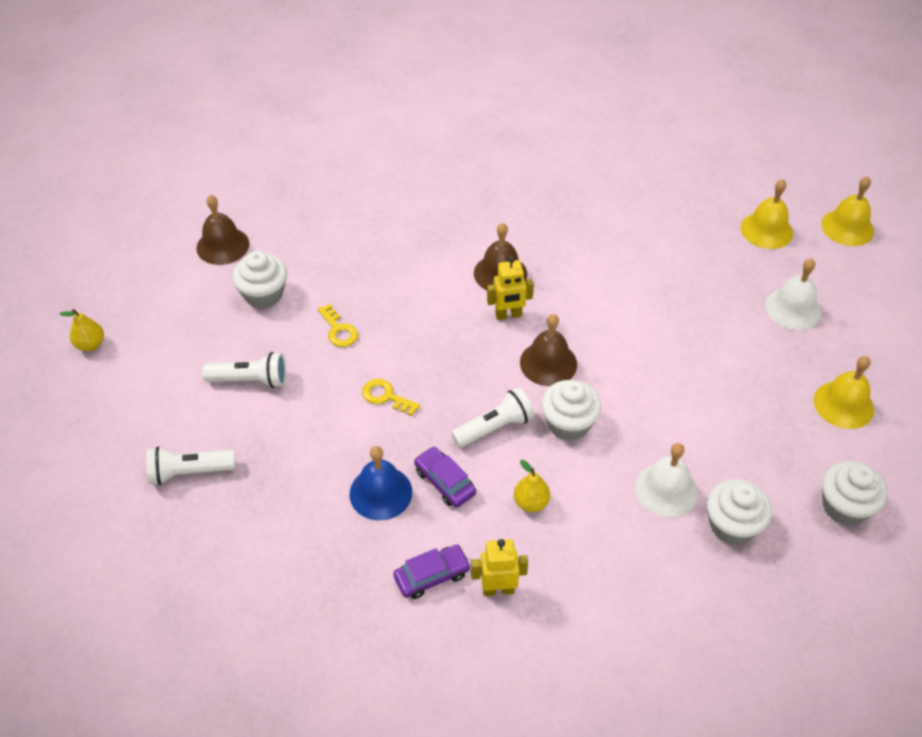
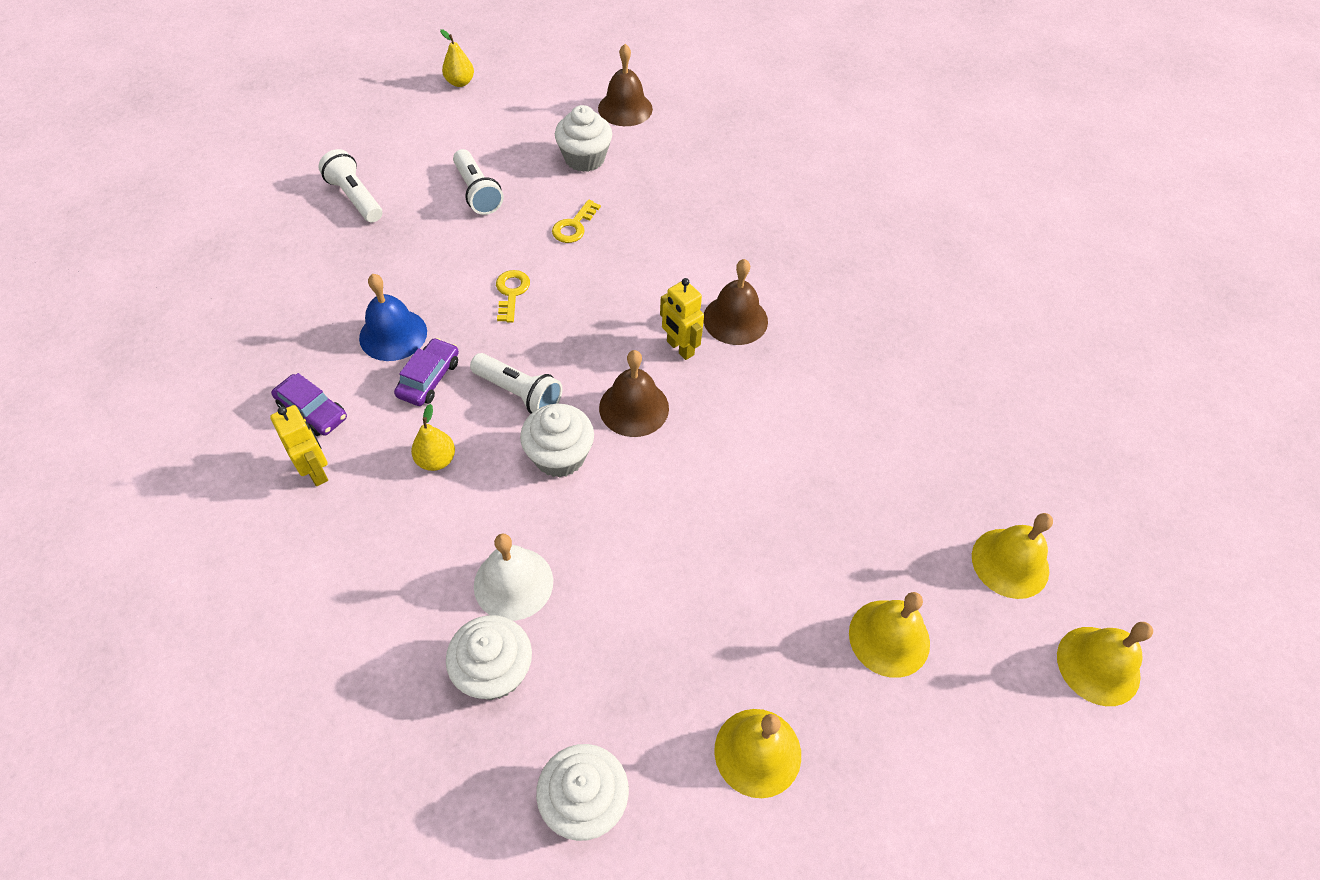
camera: 60 degrees right, 5 degrees up
white bell [765,258,821,330] -> yellow bell [849,592,930,678]

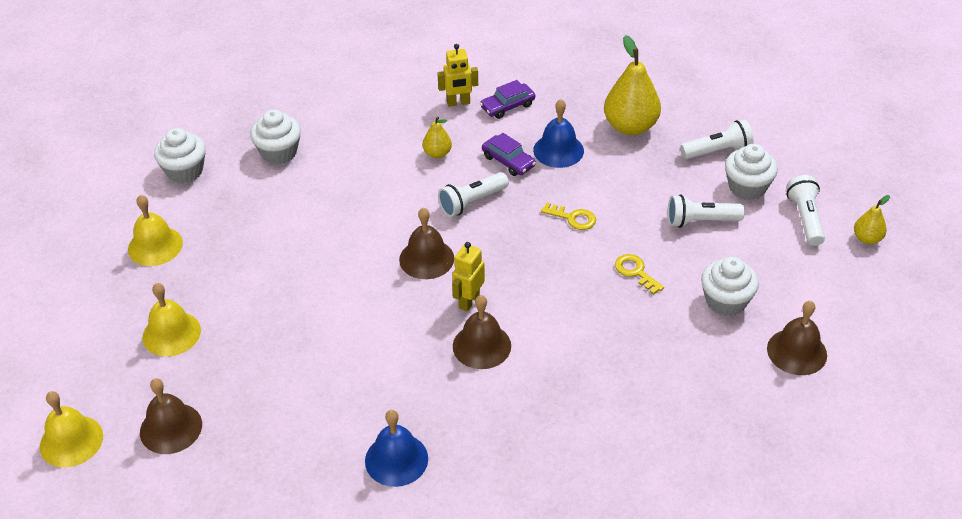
camera: 115 degrees right, 10 degrees down
white bell [474,533,553,621] -> none
white cupcake [520,404,594,478] -> white cupcake moved to [725,144,778,200]
yellow robot [660,278,704,360] -> yellow robot turned 45 degrees counterclockwise [452,242,485,311]
yellow bell [972,513,1053,599] -> brown bell [140,378,202,454]
none -> blue bell [365,410,428,487]
none -> yellow pear [604,35,661,135]
none -> white flashlight [786,175,825,246]

